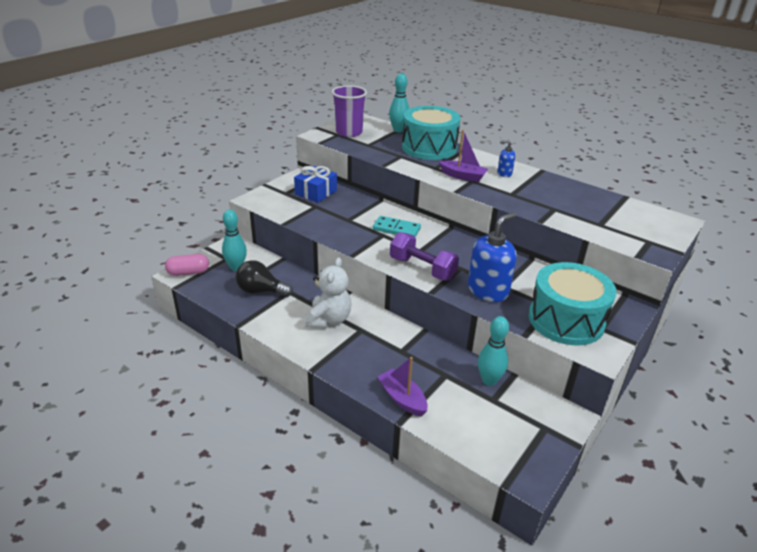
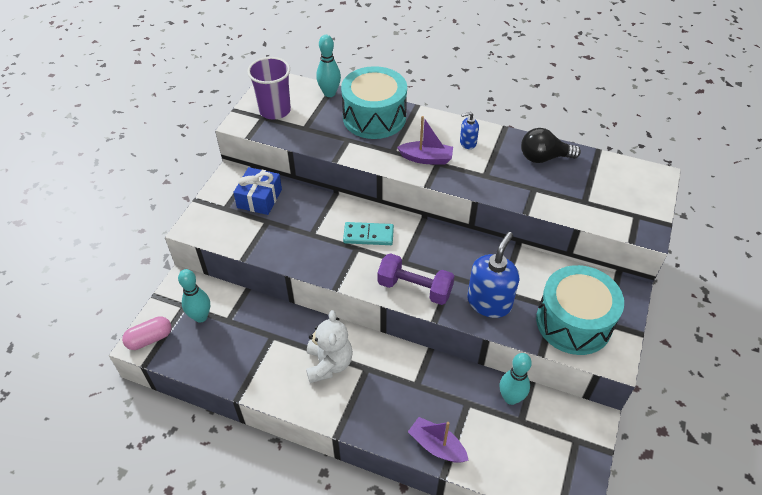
camera: 15 degrees left, 15 degrees up
black light bulb [236,260,293,297] -> black light bulb moved to [521,128,581,163]

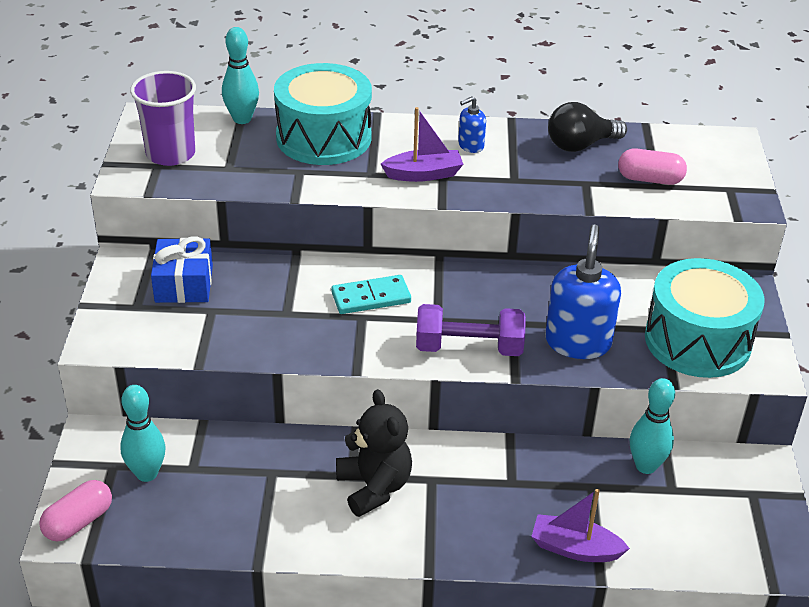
camera: 20 degrees left, 10 degrees down
white teddy bear [306,310,353,383] -> black teddy bear [336,389,412,517]
none -> pink capsule [618,148,687,185]

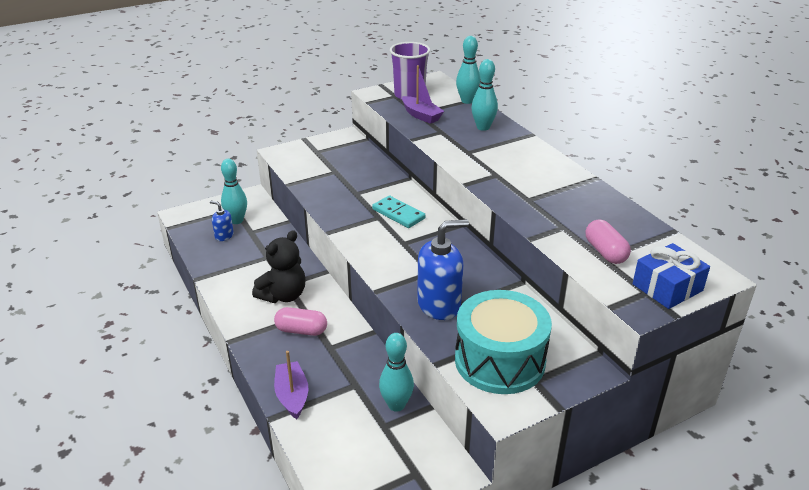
camera: 60 degrees right, 5 degrees down
pink capsule [39,480,112,542] -> pink capsule moved to [274,307,327,336]
blue gift [151,237,213,303] -> blue gift moved to [633,243,710,309]
turquoise drum [274,63,372,165] -> turquoise bowling pin [471,59,498,131]
purple boat [381,107,463,182] -> purple boat moved to [402,65,444,124]
purple dumbbell [416,304,526,356] -> none
blue soap dispenser [458,96,486,153] -> blue soap dispenser moved to [210,201,234,241]
black light bulb [548,102,627,152] -> none

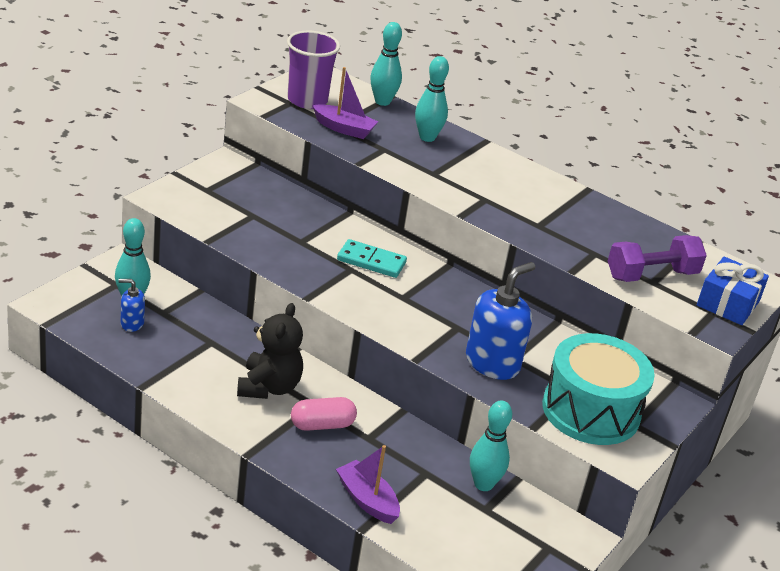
camera: 30 degrees left, 0 degrees up
pink capsule [586,220,631,264] -> purple dumbbell [608,235,707,282]

